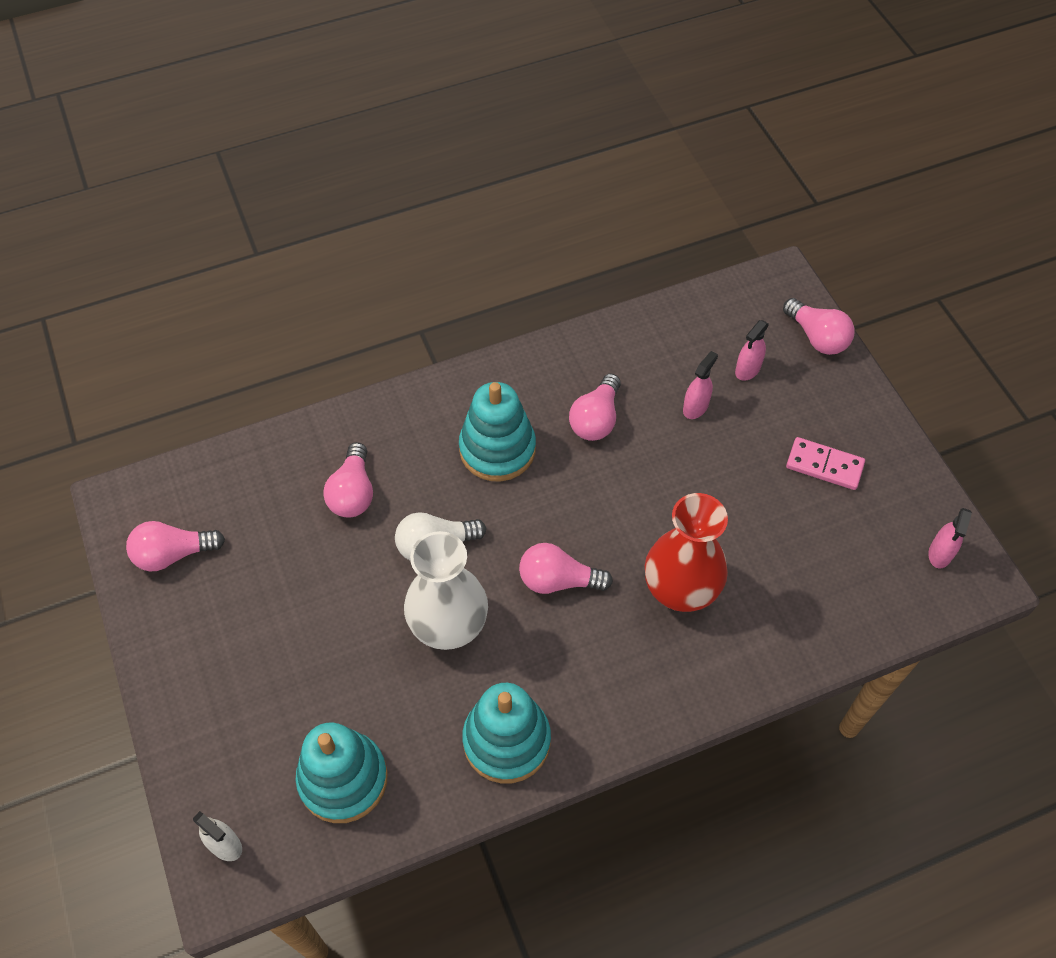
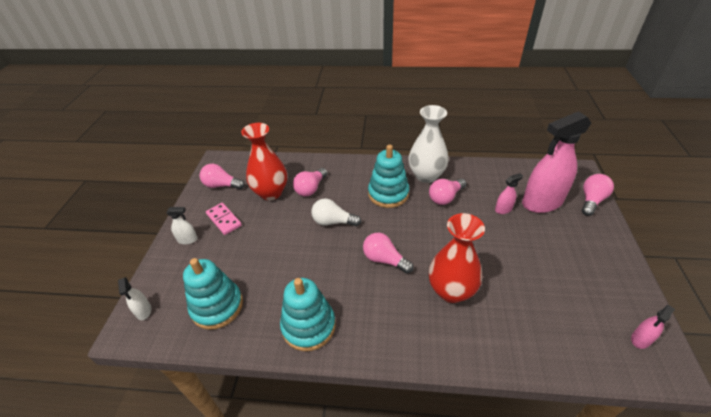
camera: 30 degrees right, 15 degrees down
white vase [404,531,488,650] -> white vase moved to [408,105,449,183]
pink spray bottle [735,320,769,381] -> pink spray bottle [522,111,591,213], size x2.36
pink light bulb [783,298,855,355] -> pink light bulb turned 135 degrees counterclockwise [582,174,614,216]
pink domino [786,437,865,490] -> pink domino moved to [206,203,242,235]
none -> white spray bottle [166,207,198,244]
none -> red vase [241,123,287,200]

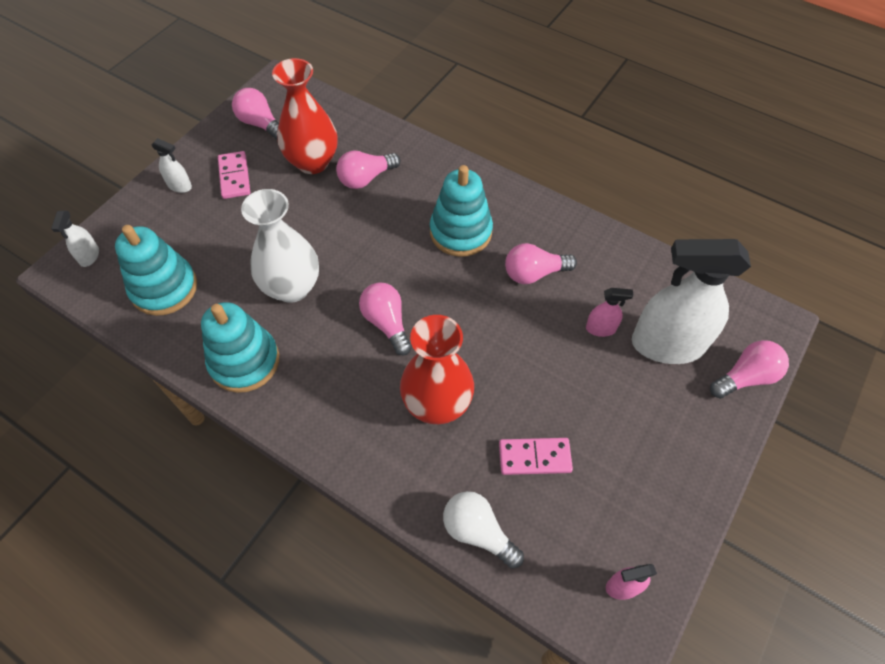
camera: 25 degrees right, 15 degrees up
white light bulb [311,199,361,226] -> white light bulb moved to [443,491,524,569]
white vase [408,105,449,183] -> white vase moved to [241,189,319,303]
pink spray bottle [522,111,591,213] -> white spray bottle [632,239,751,364]
none -> pink domino [499,438,573,475]

